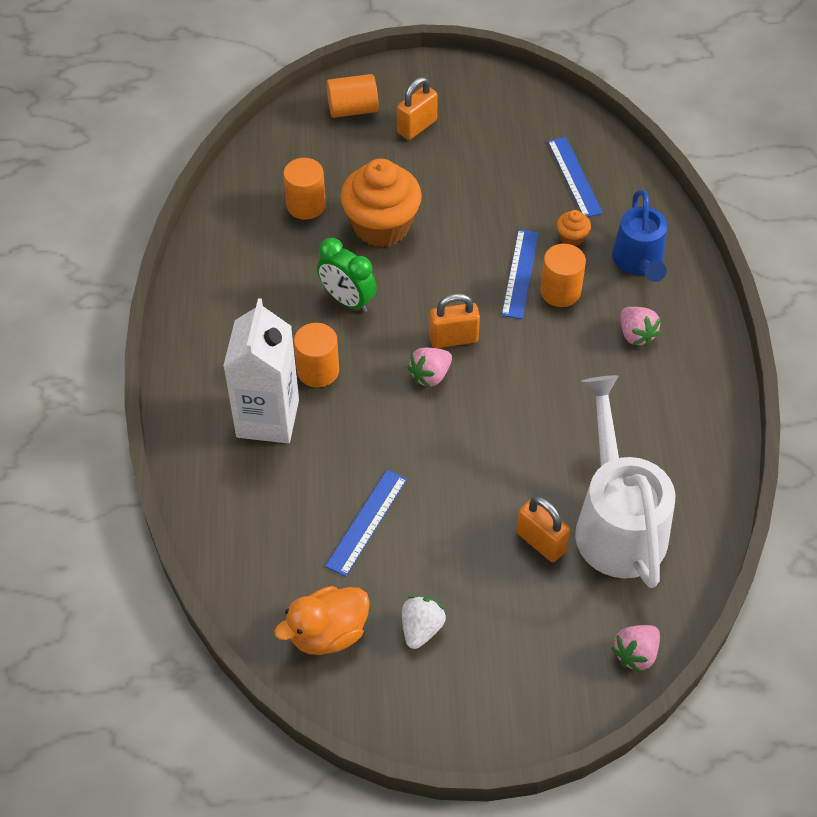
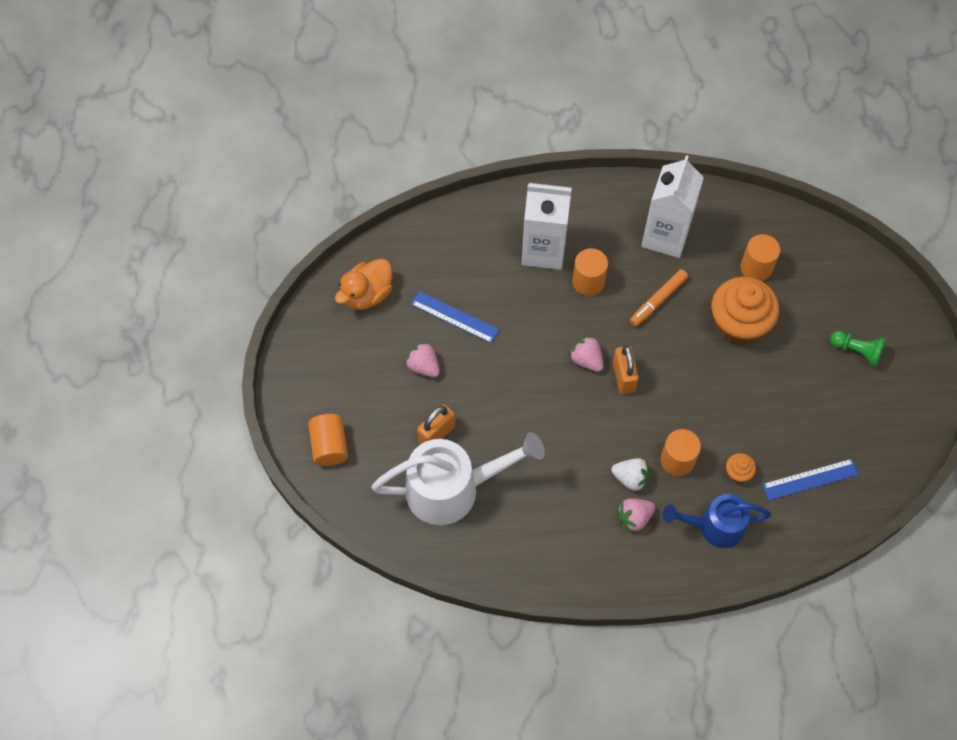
camera: 90 degrees right, 10 degrees up
orange duck [274,586,370,655] -> orange duck turned 105 degrees counterclockwise [335,259,392,310]
green clock [317,238,377,313] -> orange marker [630,269,688,327]
orange cylinder [326,74,379,118] -> orange cylinder moved to [308,414,348,466]
orange padlock [397,77,438,140] -> green pawn [830,331,886,367]
white strawberry [402,596,446,649] -> white strawberry moved to [611,458,650,492]
blue ruler [501,230,539,319] -> none
pink strawberry [611,625,660,673] -> pink strawberry moved to [405,342,440,377]
none -> white carton [641,155,704,258]

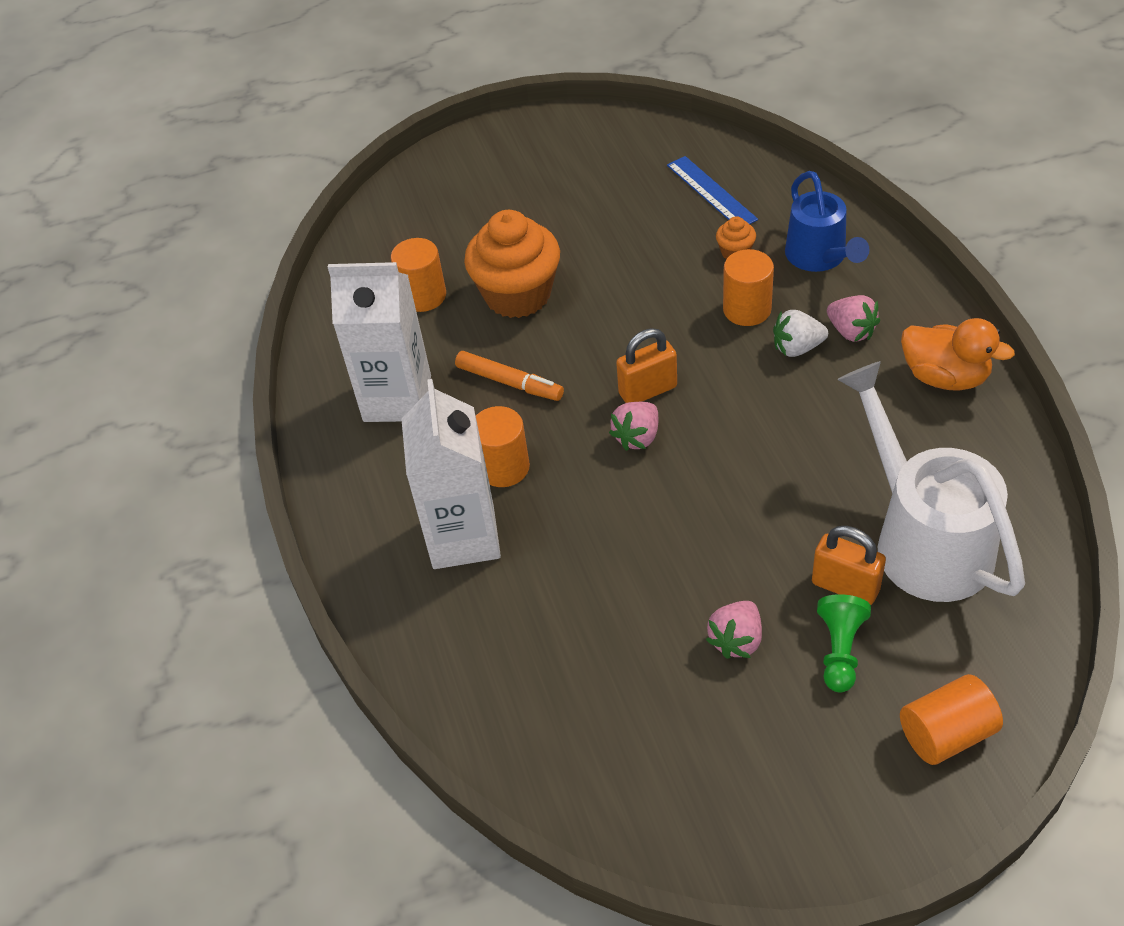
camera: 100 degrees left, 15 degrees down
orange duck [335,259,392,310] -> orange duck moved to [901,318,1015,391]
blue ruler [411,291,499,343] -> none
white strawberry [611,458,650,492] -> white strawberry turned 105 degrees counterclockwise [773,310,828,357]
green pawn [830,331,886,367] -> green pawn moved to [817,594,871,692]

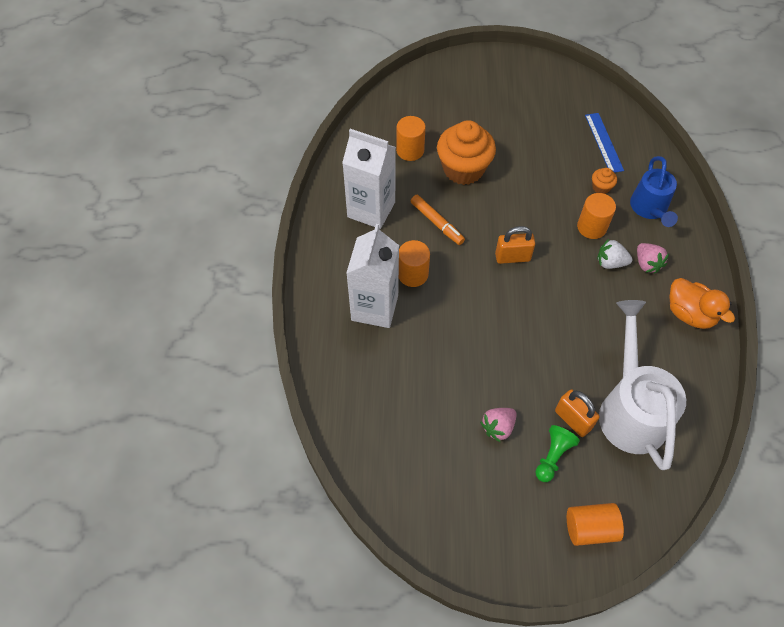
camera: 15 degrees right, 10 degrees up
pink strawberry [609,402,658,451] -> none

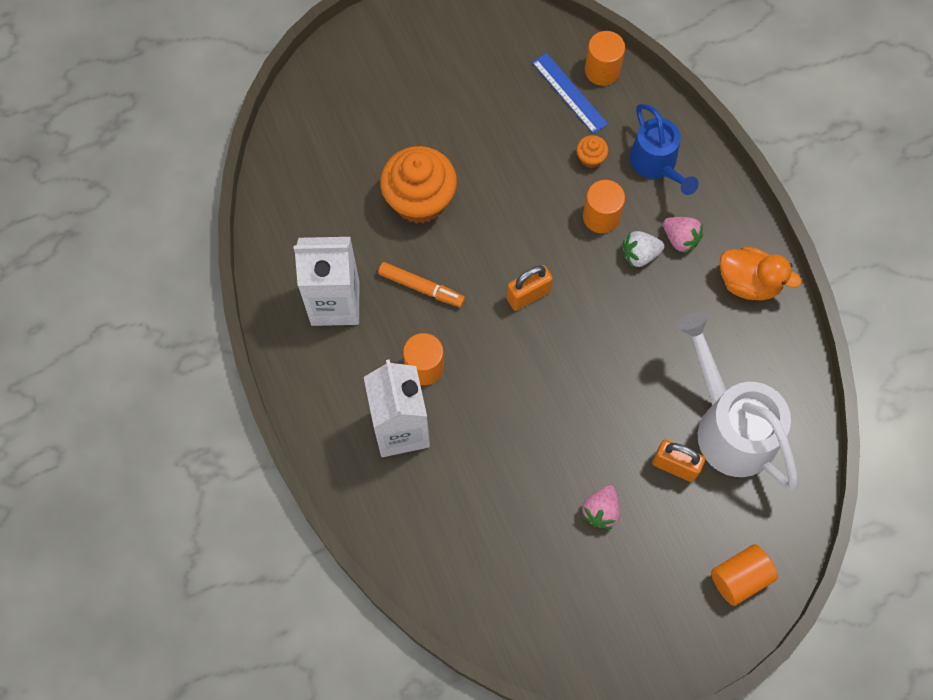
camera: 25 degrees left, 10 degrees up
orange cylinder [396,116,426,161] -> orange cylinder moved to [585,31,625,86]
green pawn [535,425,580,482] -> none

